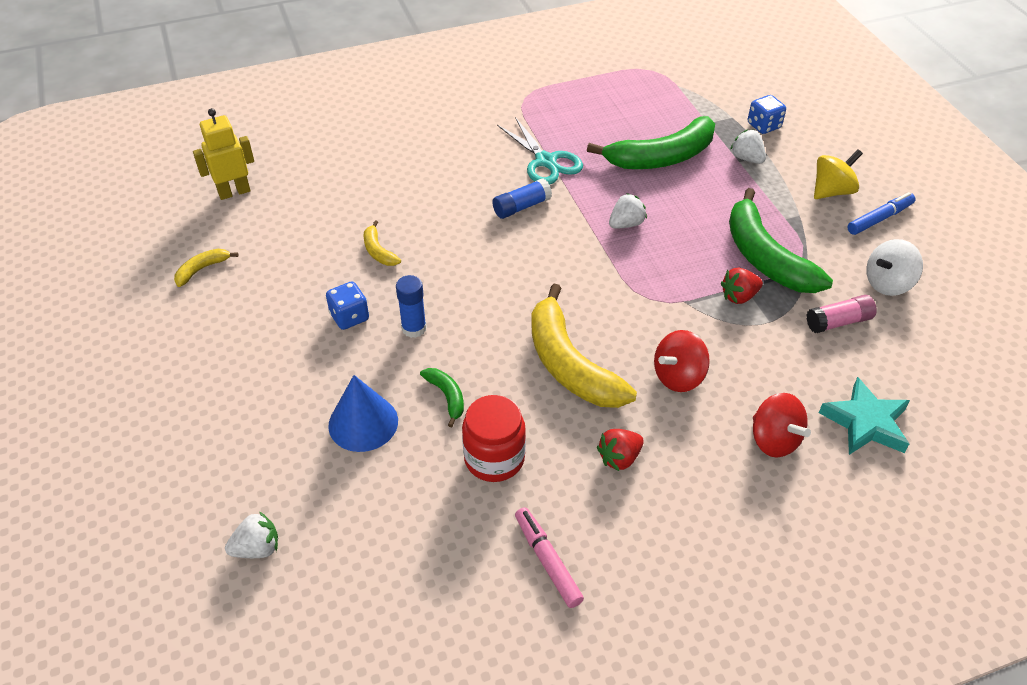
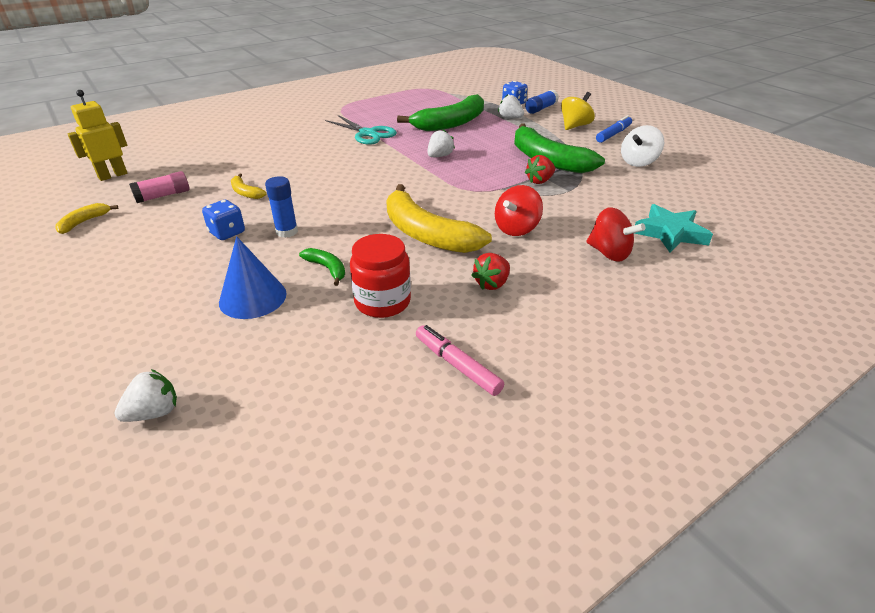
camera: 15 degrees left, 10 degrees down
blue glue stick [492,178,552,219] -> blue glue stick moved to [525,90,559,114]
pink glue stick [807,295,877,333] -> pink glue stick moved to [129,171,190,203]

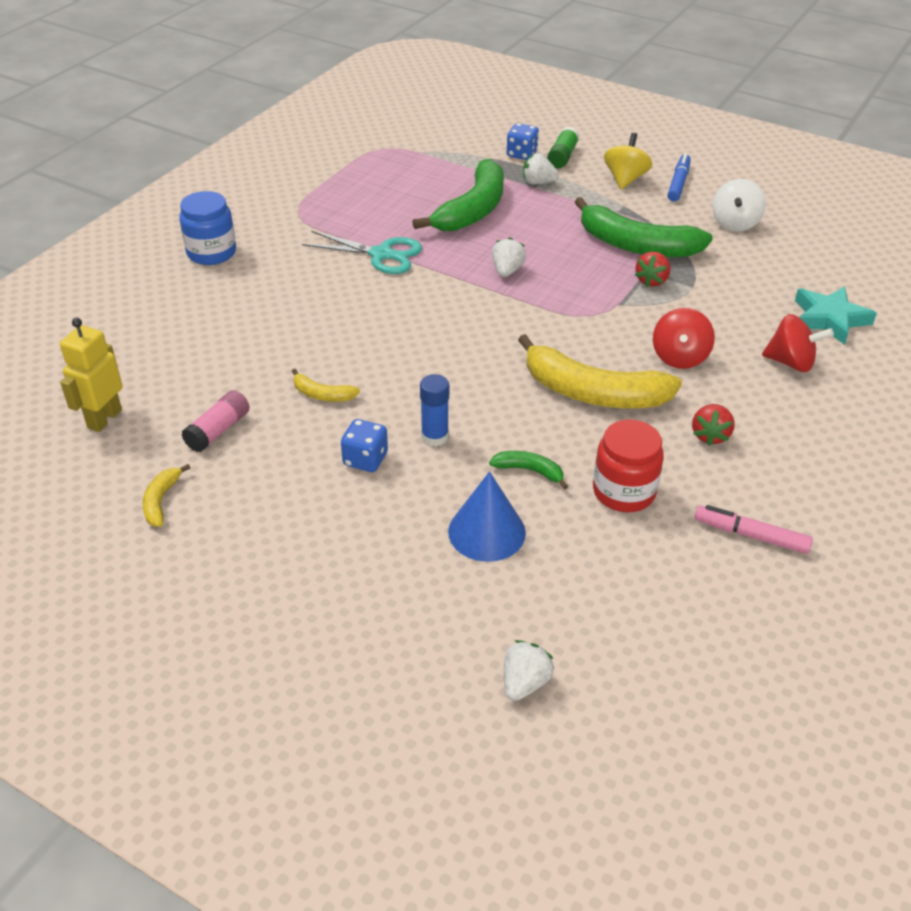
camera: 25 degrees left, 5 degrees up
blue glue stick [525,90,559,114] -> green glue stick [547,126,580,168]
none -> blue jar [179,191,236,265]

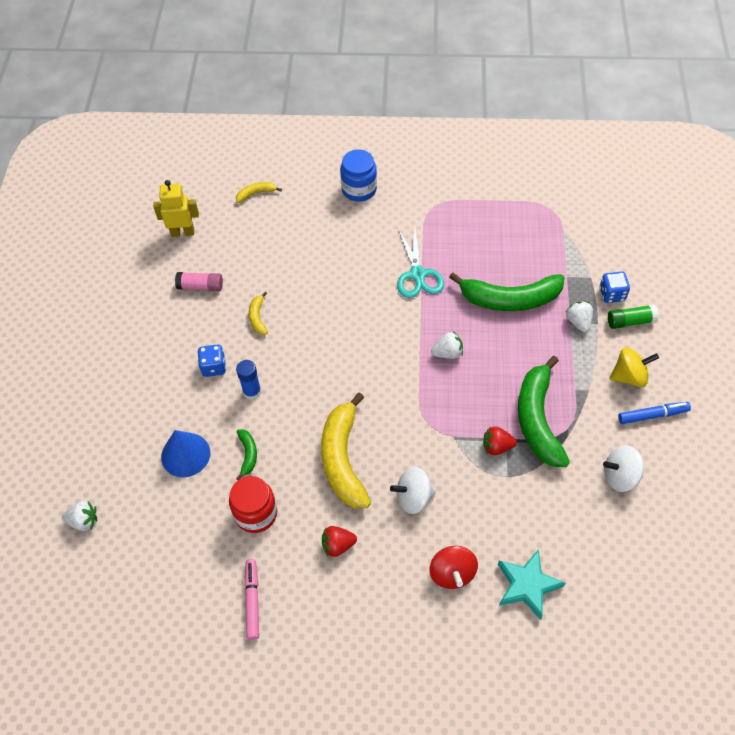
camera: 65 degrees right, 15 degrees up
yellow banana [142,464,190,527] -> yellow banana moved to [236,182,282,203]
red spinning top [653,308,715,369] -> white spinning top [390,467,436,514]

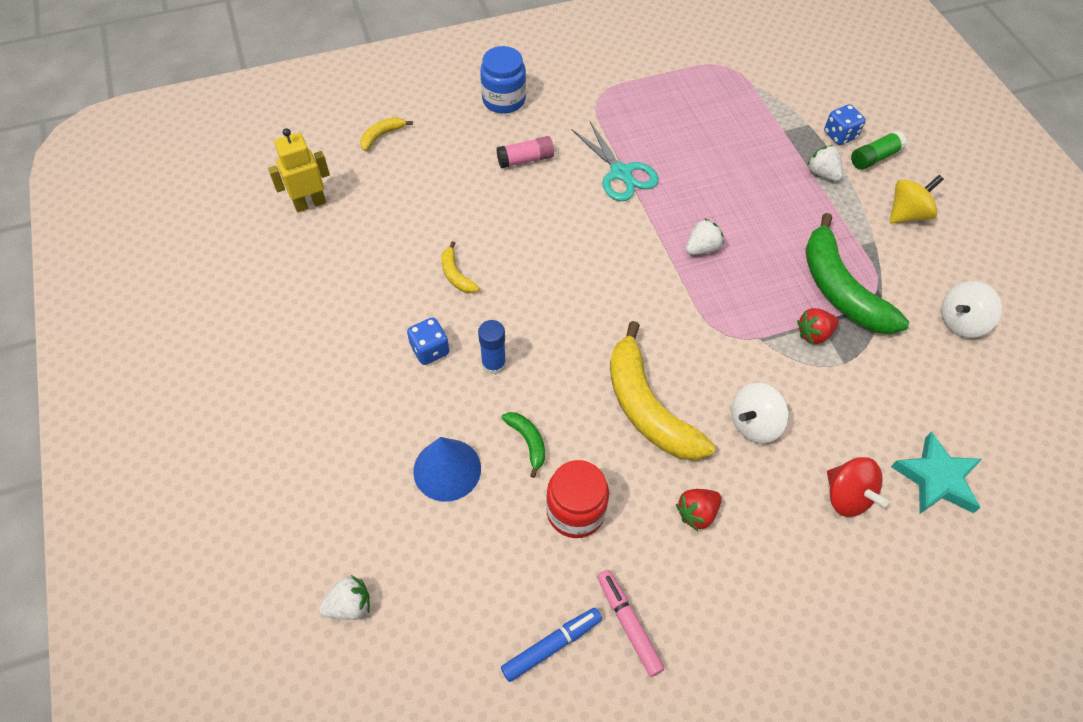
camera: 25 degrees left, 0 degrees up
pink glue stick [175,272,223,291] -> pink glue stick moved to [496,136,554,168]
green banana [449,273,564,311] -> none
blue marker [618,402,691,424] -> blue marker moved to [501,608,602,682]

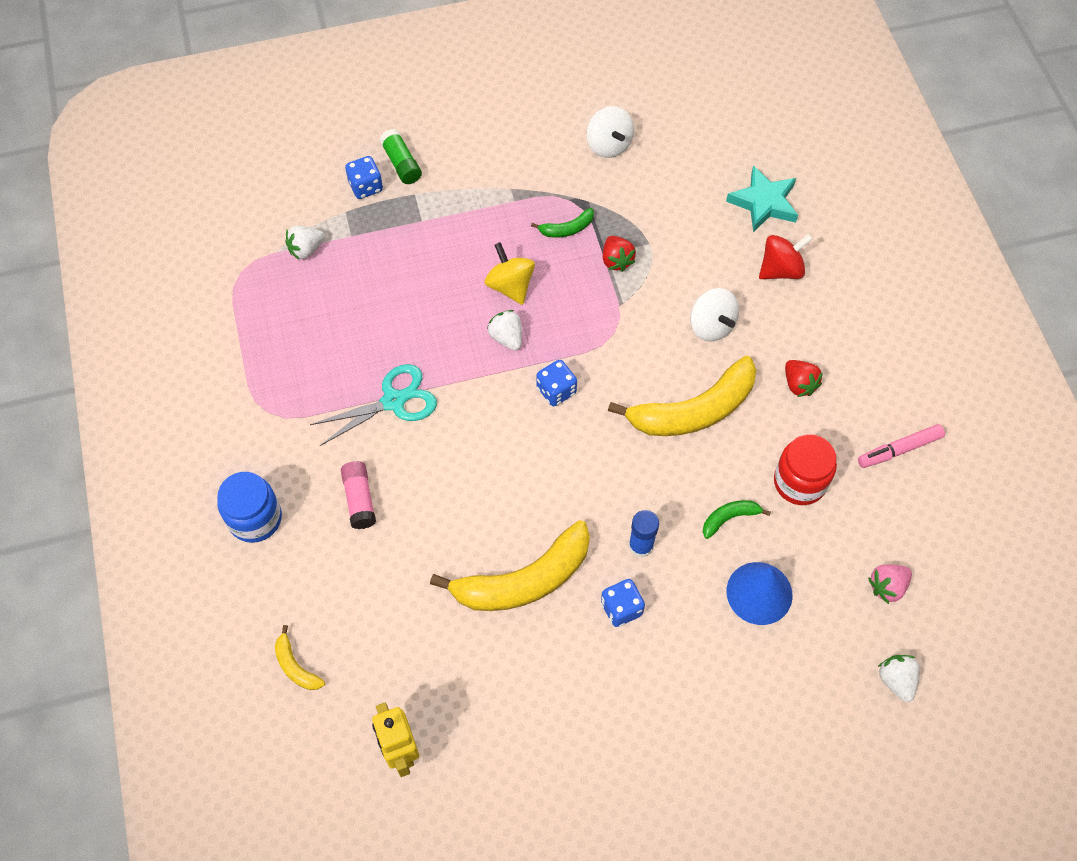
camera: 85 degrees left, 5 degrees up
yellow banana [441,241,480,293] -> yellow banana [430,520,590,611], size x2.25
blue marker [501,608,602,682] -> none
green banana [805,213,909,334] -> green banana [531,208,594,238], size x0.44
white strawberry [807,145,843,181] -> white strawberry moved to [285,226,325,260]
yellow spinning top [890,175,944,223] -> yellow spinning top moved to [484,242,535,305]
none -> blue dice [537,360,577,406]
none -> pink strawberry [868,564,912,604]

